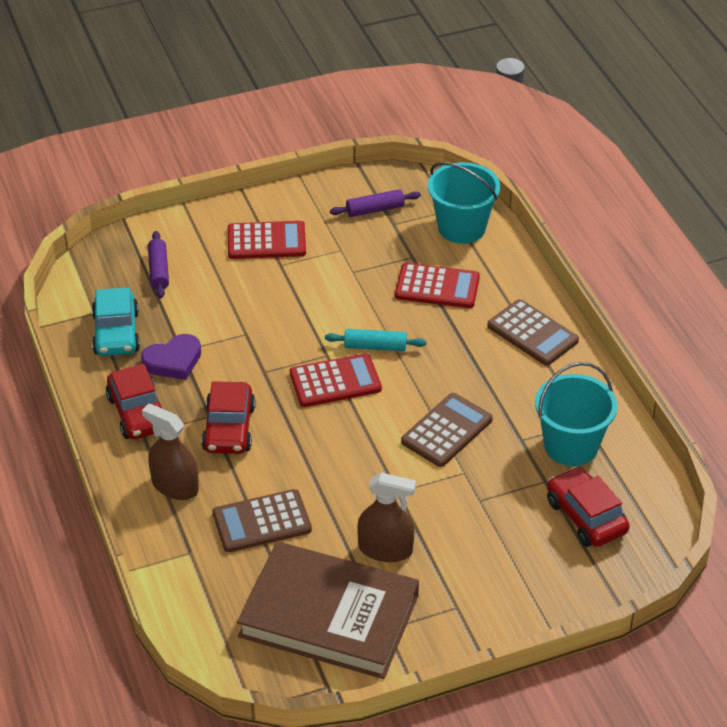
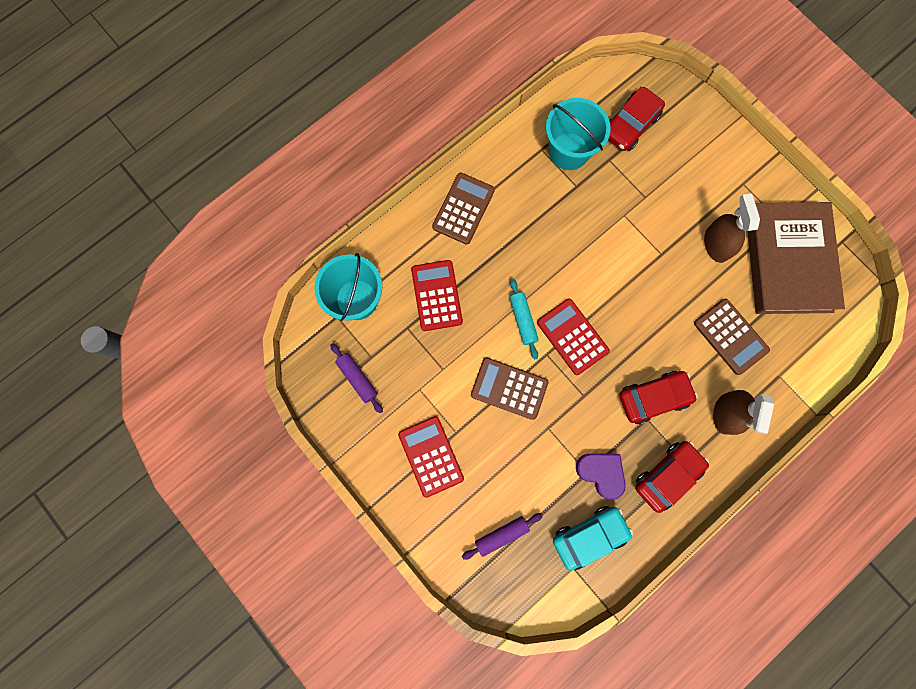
camera: 110 degrees left, 35 degrees up
brown calculator [401,393,493,467] -> brown calculator moved to [471,357,549,420]

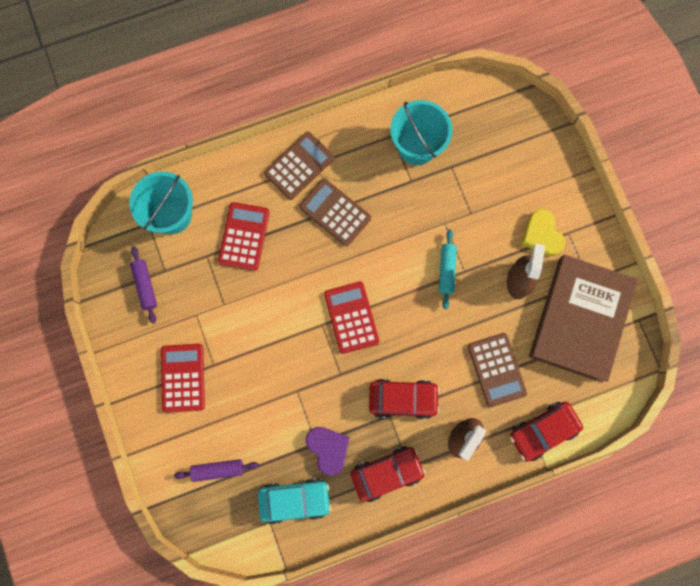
camera: 20 degrees right, 0 degrees up
brown calculator [471,357,549,420] -> brown calculator moved to [299,178,371,246]
turquoise rolling pin [510,279,539,360] -> turquoise rolling pin moved to [439,229,457,309]
red car [608,86,665,151] -> red car moved to [510,402,583,461]
none -> yellow heart [521,209,565,256]

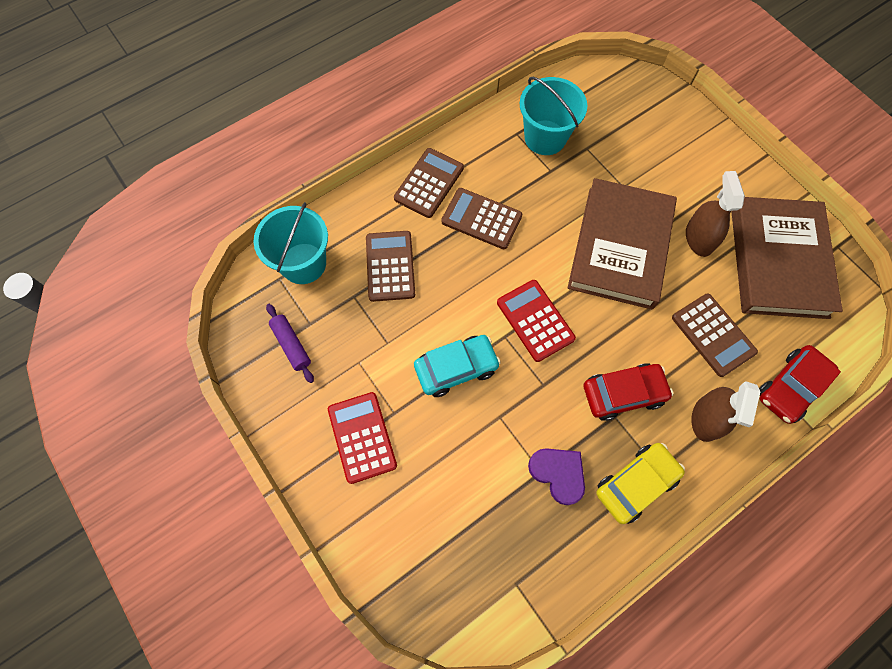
camera: 15 degrees left, 10 degrees down
purple rolling pin [174,459,259,482] -> none
red calculator [218,202,270,271] -> brown calculator [366,231,415,302]
turquoise car [258,478,331,524] -> turquoise car moved to [414,335,501,397]
red car [351,446,425,502] -> yellow car [596,443,685,524]
turquoise rolling pin [439,229,457,309] -> brown book [568,178,677,309]
yellow heart [521,209,565,256] -> none

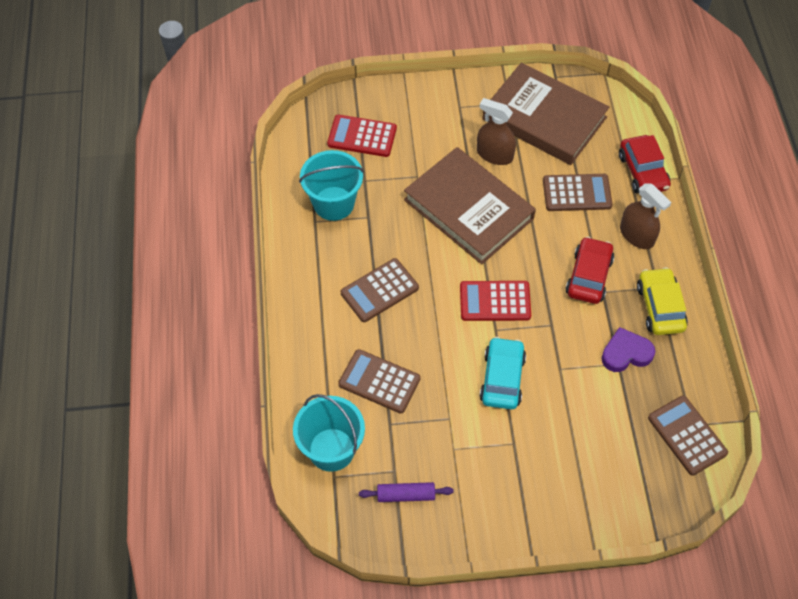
camera: 60 degrees left, 10 degrees down
red calculator [328,392,397,484] -> red calculator moved to [327,114,397,157]
brown calculator [394,148,464,218] -> brown calculator moved to [648,395,728,476]

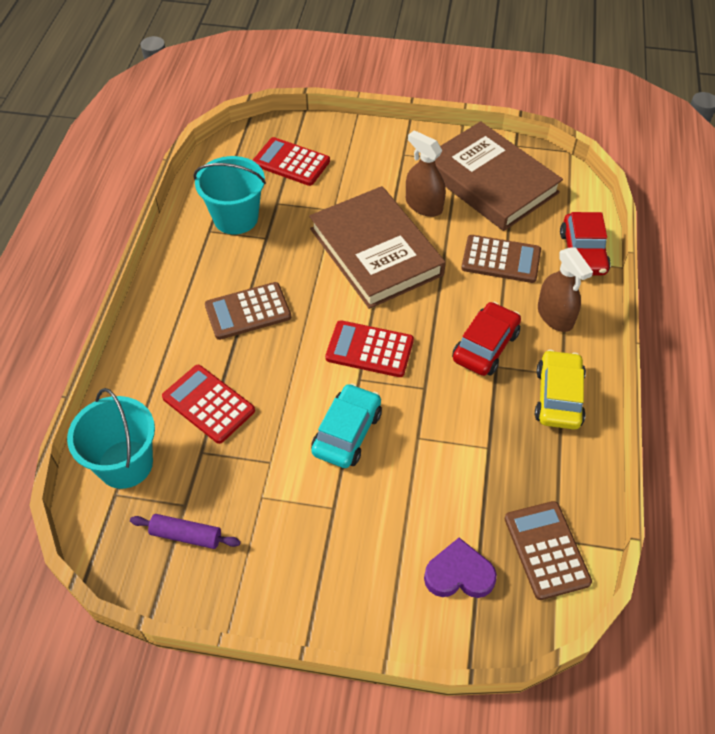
camera: 15 degrees right, 5 degrees down
brown calculator [338,349,421,414] -> red calculator [162,365,255,444]
purple heart [602,327,656,372] -> purple heart moved to [424,538,497,598]

